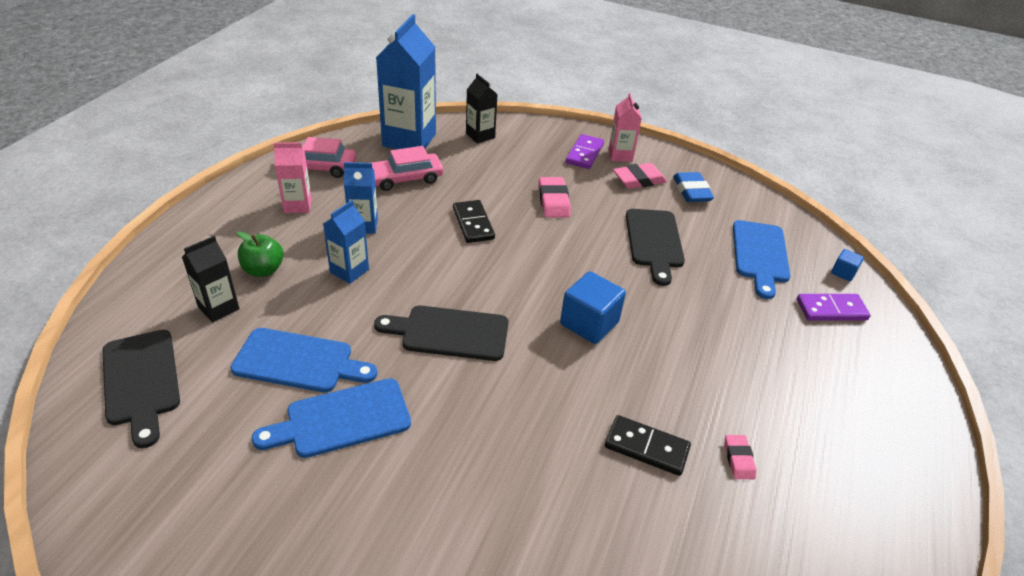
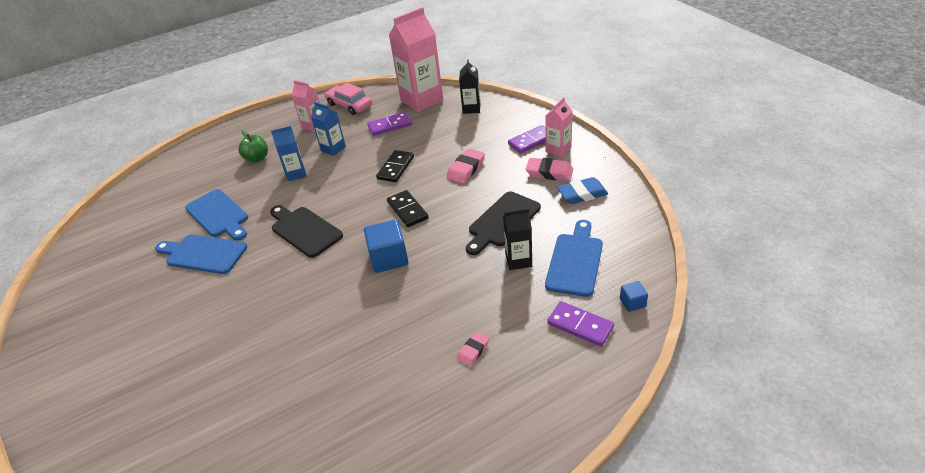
camera: 45 degrees right, 0 degrees up
black cutting board [102,330,180,448] -> none
black carton [182,236,239,323] -> black carton moved to [503,208,532,270]
pink car [372,146,443,191] -> purple domino [367,112,411,136]
blue carton [376,14,436,149] -> pink carton [389,7,443,112]
black domino [605,415,691,476] -> black domino moved to [387,190,429,227]
blue eraser [673,172,714,202] -> blue eraser turned 45 degrees clockwise [557,177,608,204]
pink eraser [725,435,756,479] -> pink eraser moved to [457,332,489,367]
blue cutting board [733,220,791,299] -> blue cutting board turned 150 degrees clockwise [545,220,603,297]

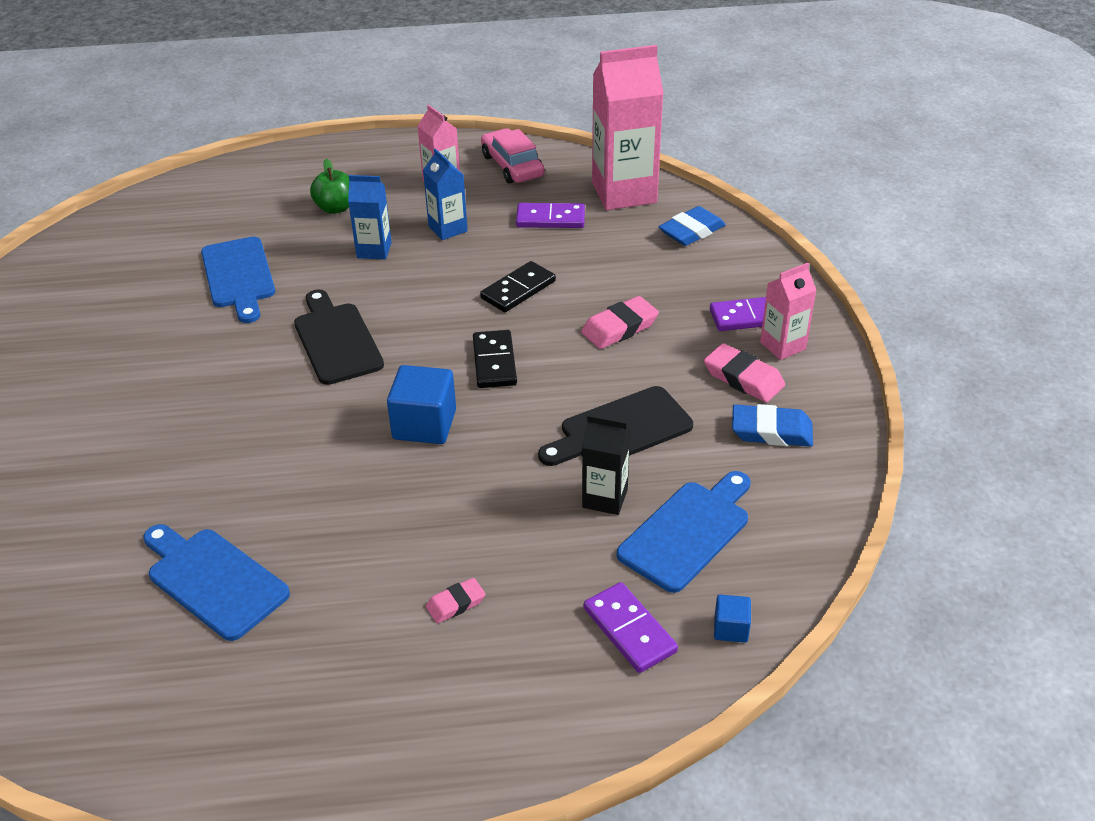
camera: 20 degrees right, 0 degrees up
blue cutting board [155,235,247,274] -> blue cutting board moved to [143,524,290,641]
black carton [459,59,480,114] -> blue eraser [659,206,726,246]

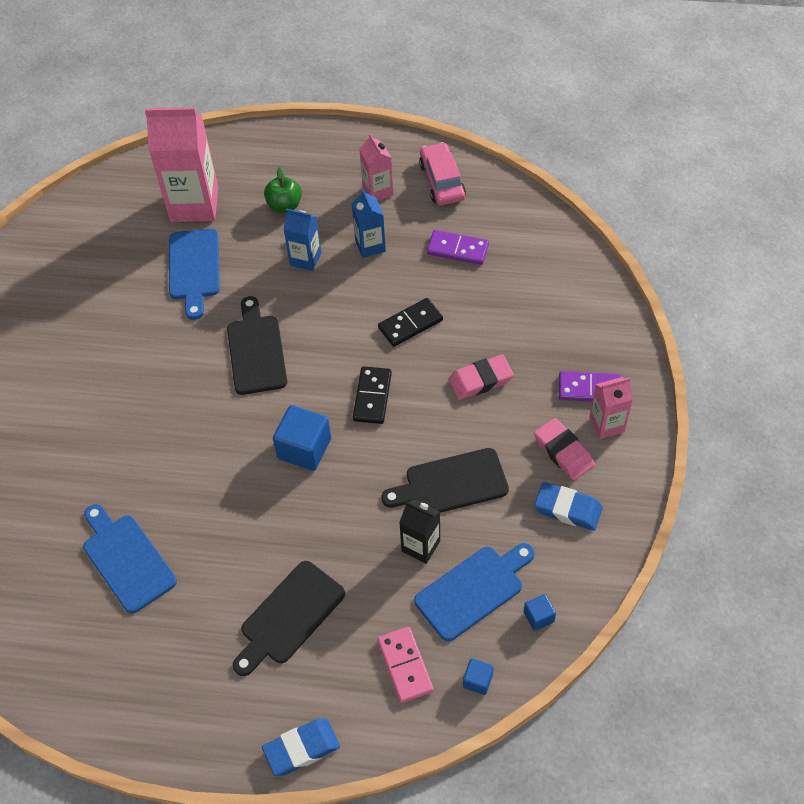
camera: 15 degrees right, 15 degrees up
pink eraser [426,578,485,623] -> black cutting board [233,561,345,676]
purple domino [584,582,678,673] -> pink domino [377,627,434,703]
pink carton [592,45,664,210] -> pink carton moved to [145,107,219,222]
blue eraser [659,206,726,246] -> blue eraser moved to [262,719,340,776]
none -> blue cube [524,594,556,631]

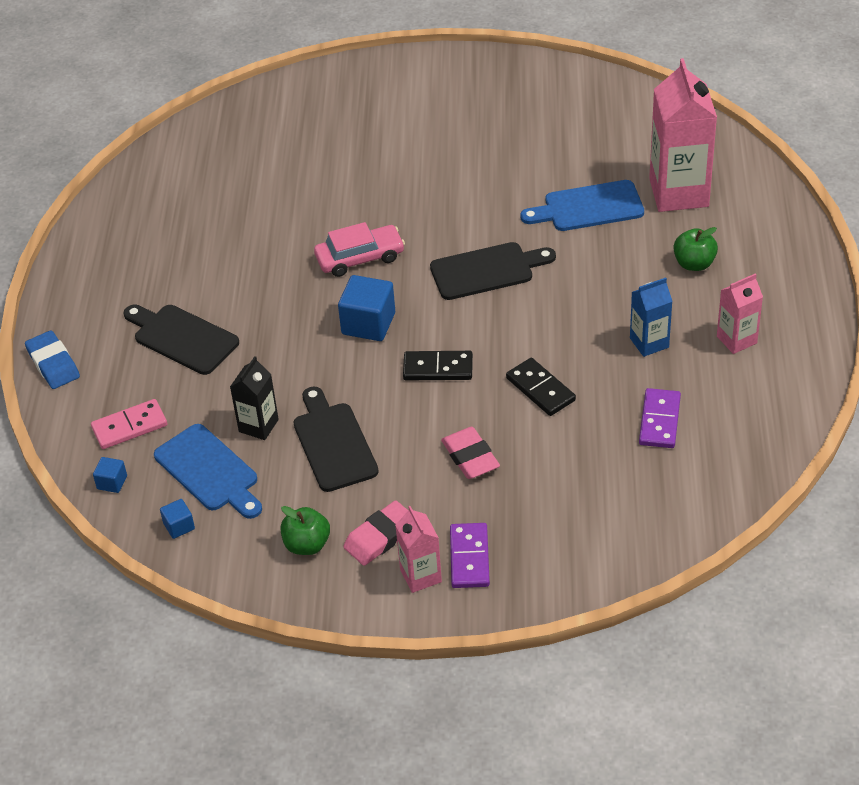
camera: 85 degrees right, 10 degrees down
blue cutting board [83,504,177,614] -> none
blue carton [284,209,321,271] -> none
pink car [419,142,466,205] -> pink car moved to [314,222,405,277]
blue eraser [534,482,603,531] -> green apple [281,506,330,555]

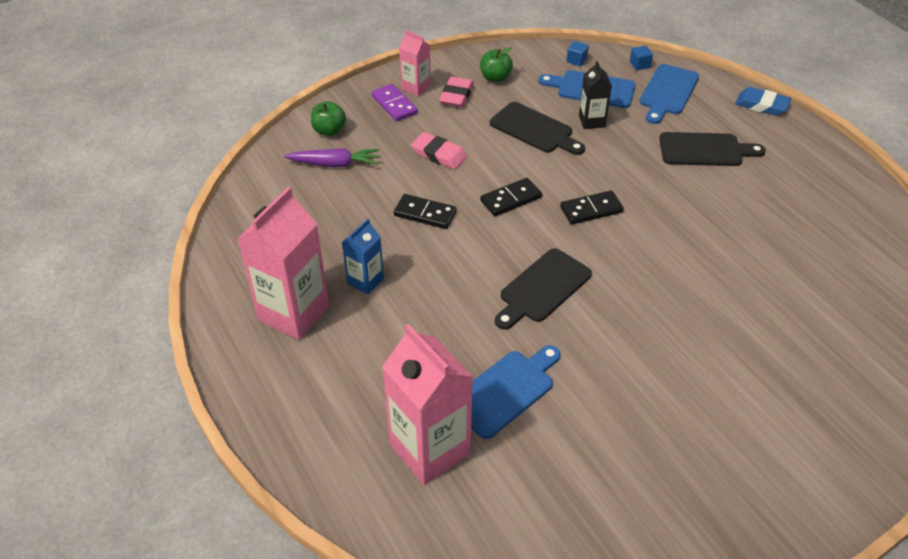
camera: 145 degrees right, 0 degrees up
pink domino [91,399,167,449] -> blue cutting board [639,64,699,124]
pink car [314,222,405,277] -> none
blue cube [338,275,395,341] -> black domino [560,190,624,224]
purple domino [639,388,681,448] -> none
green apple [673,227,718,271] -> green apple moved to [311,101,346,136]
pink carton [717,273,763,354] -> pink carton [238,187,329,340], size x1.89
none -> purple carrot [284,148,380,167]

